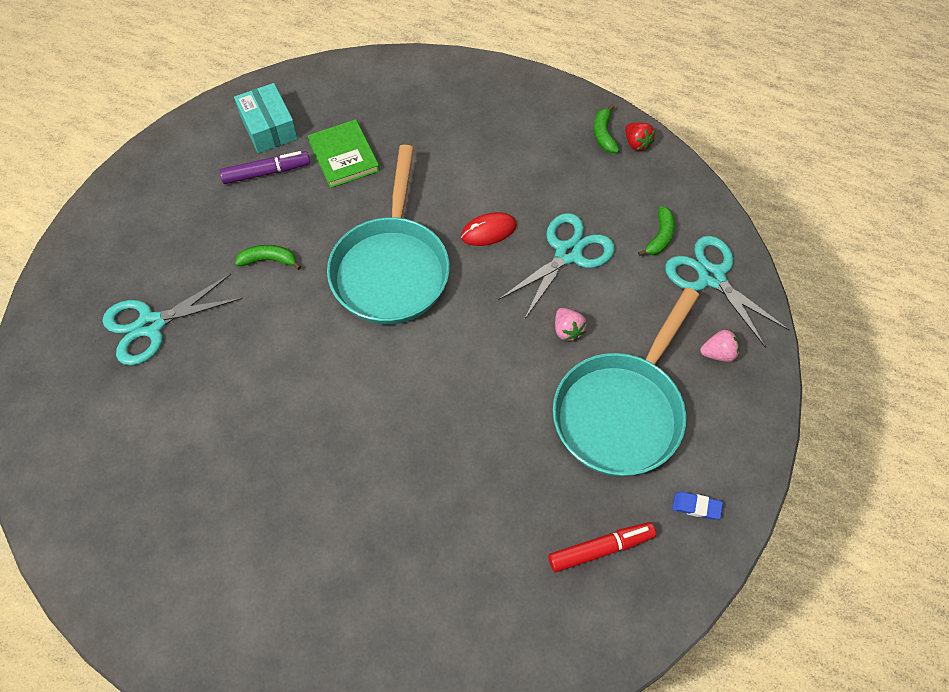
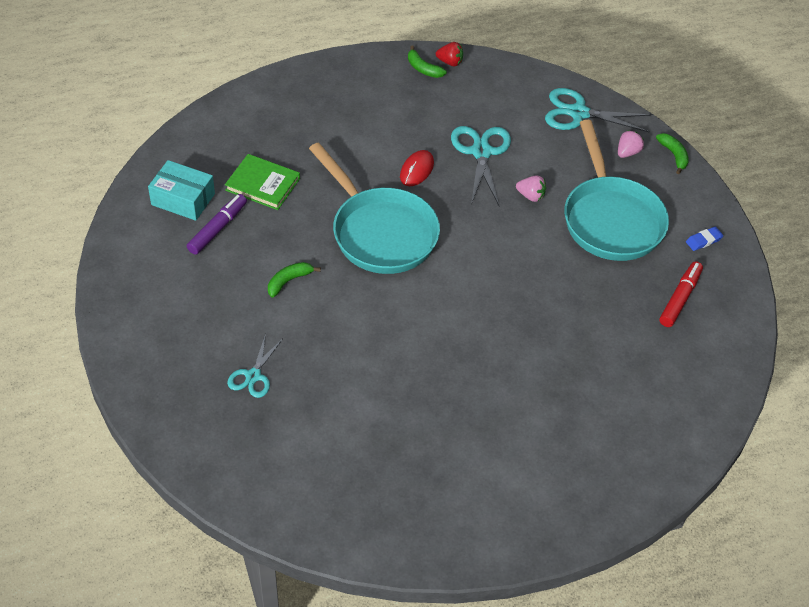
camera: 45 degrees left, 10 degrees down
turquoise scissors [102,274,243,365] -> turquoise scissors [227,334,282,398], size x0.60
green banana [638,206,675,256] -> green banana moved to [656,133,689,174]

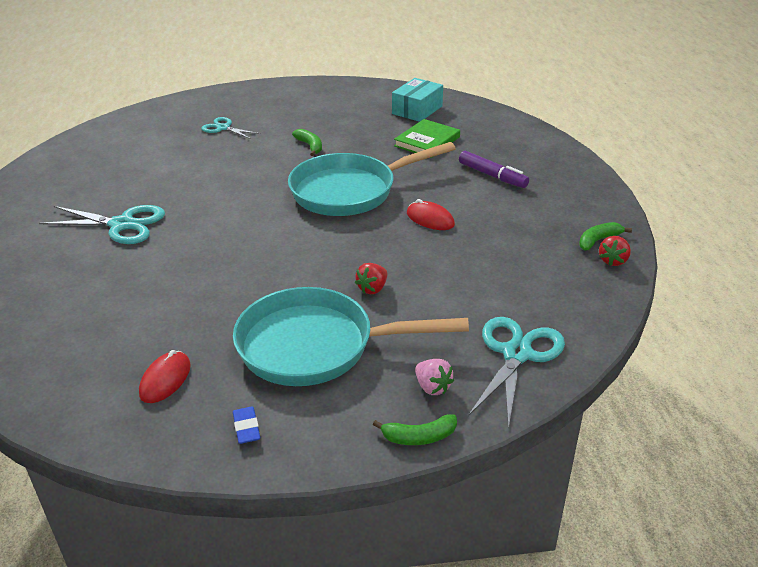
camera: 105 degrees right, 15 degrees down
purple marker [187,194,247,255] -> purple marker moved to [459,151,529,188]
turquoise scissors [451,126,511,205] -> turquoise scissors moved to [39,205,165,244]
pink strawberry [516,175,546,202] -> red strawberry [355,263,387,294]
red marker [660,261,703,327] -> red mouse [139,350,191,403]

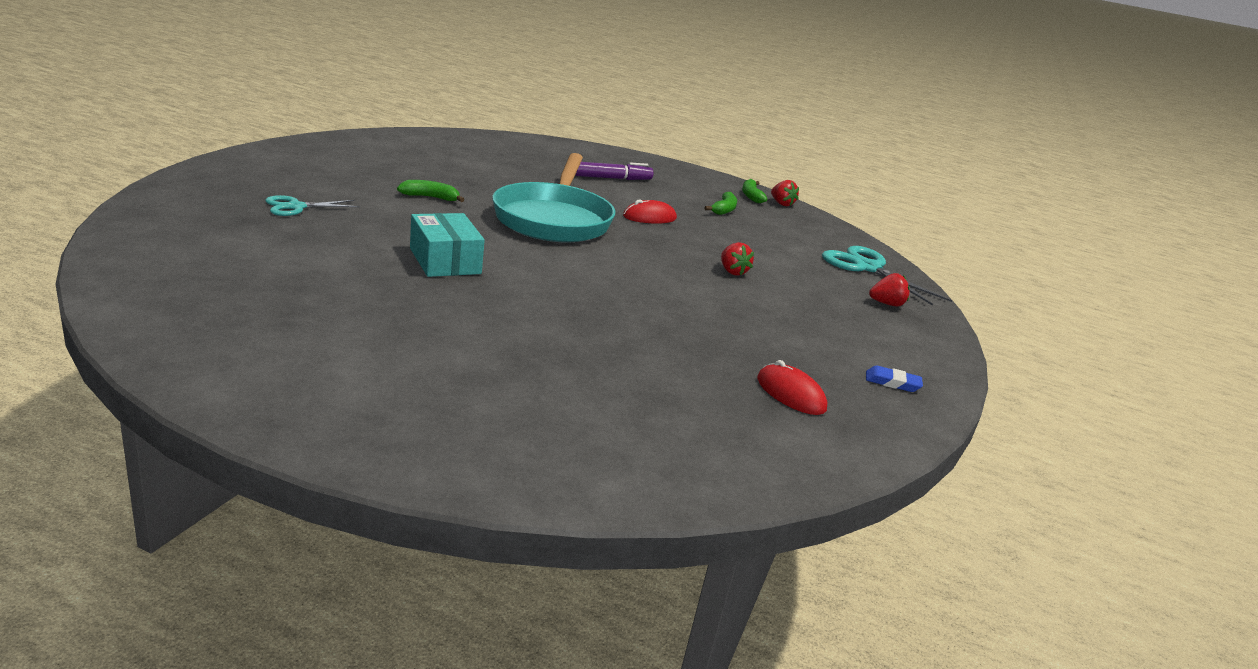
camera: 65 degrees left, 10 degrees down
turquoise scissors [39,205,165,244] -> none
turquoise pan [233,287,469,386] -> none
green banana [373,414,457,445] -> green banana moved to [704,192,737,215]
turquoise box [392,78,443,122] -> turquoise box moved to [410,213,485,277]
green book [394,119,460,158] -> none
pink strawberry [415,359,454,395] -> red strawberry [869,273,910,306]

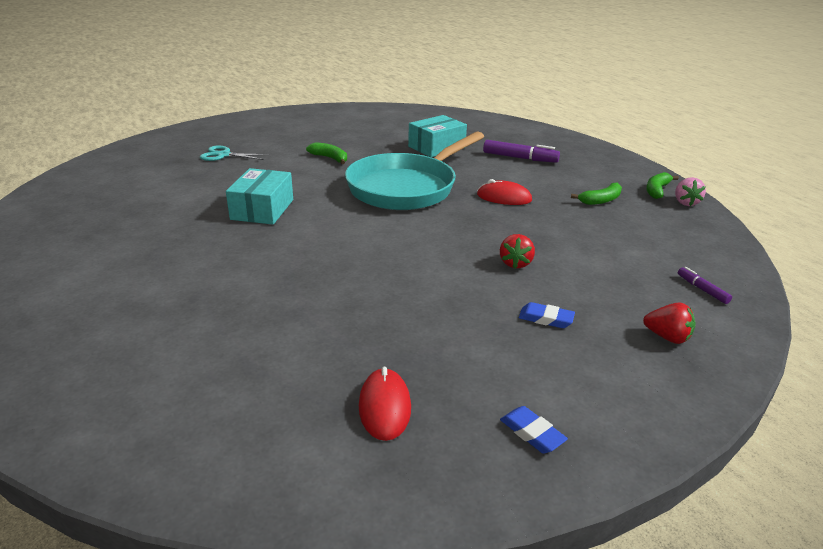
camera: 40 degrees right, 5 degrees up
red strawberry [771,180,799,206] -> pink strawberry [675,177,706,206]
turquoise scissors [822,246,952,305] -> purple marker [678,267,732,304]
none -> turquoise box [408,115,467,157]
none -> blue eraser [519,302,575,328]

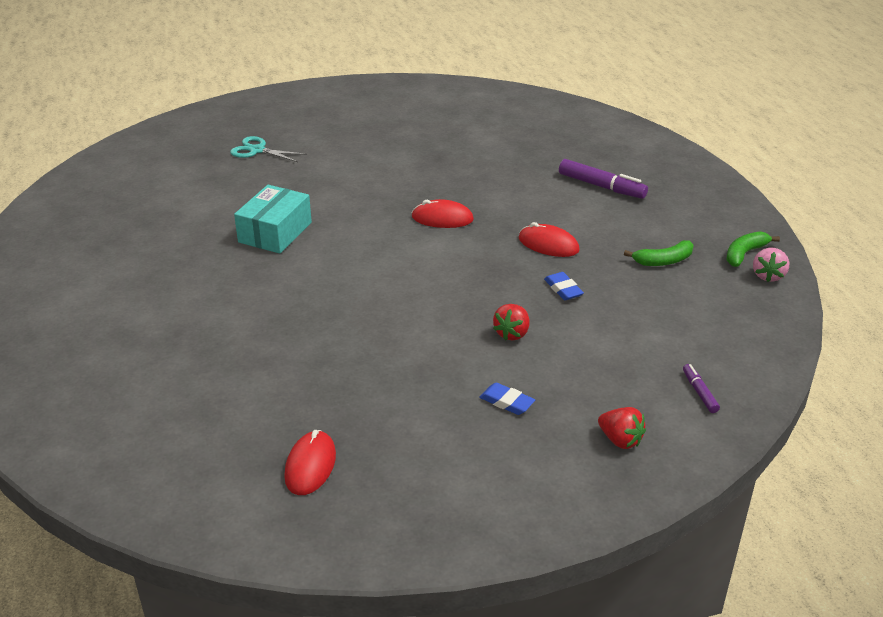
camera: 15 degrees right, 5 degrees up
green banana [306,142,347,164] -> none
turquoise pan [345,131,484,210] -> red mouse [412,199,474,228]
turquoise box [408,115,467,157] -> none
blue eraser [500,406,568,453] -> blue eraser moved to [544,272,584,300]

